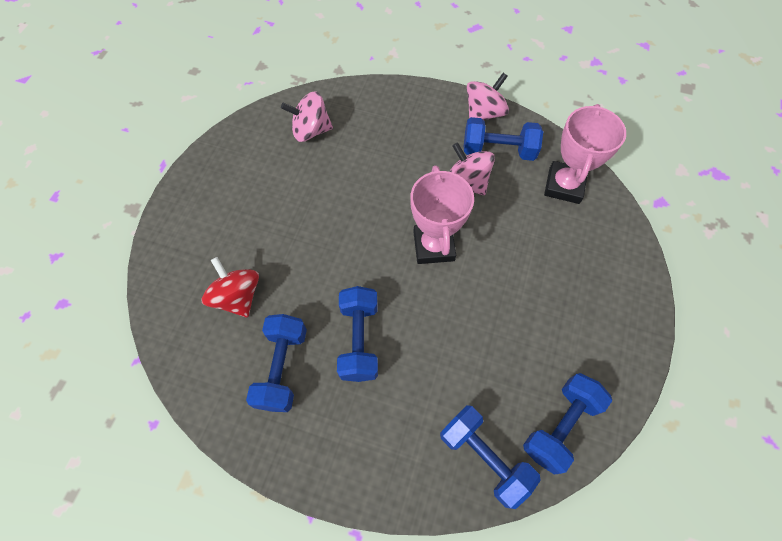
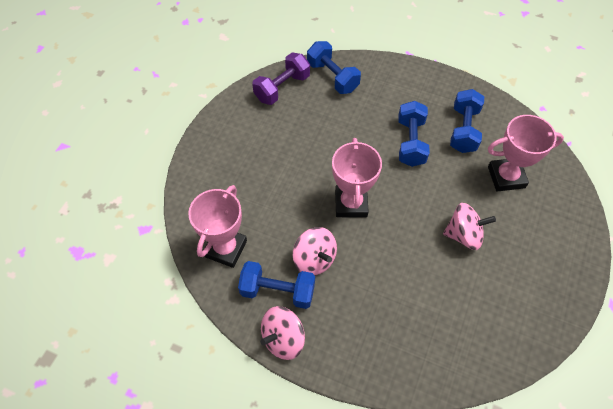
camera: 175 degrees left, 5 degrees down
red spinning top [202,257,259,317] -> pink trophy [488,115,564,191]
pink spinning top [281,91,333,142] -> pink spinning top moved to [443,203,496,250]
blue dumbbell [523,373,612,474] -> purple dumbbell [252,53,310,105]

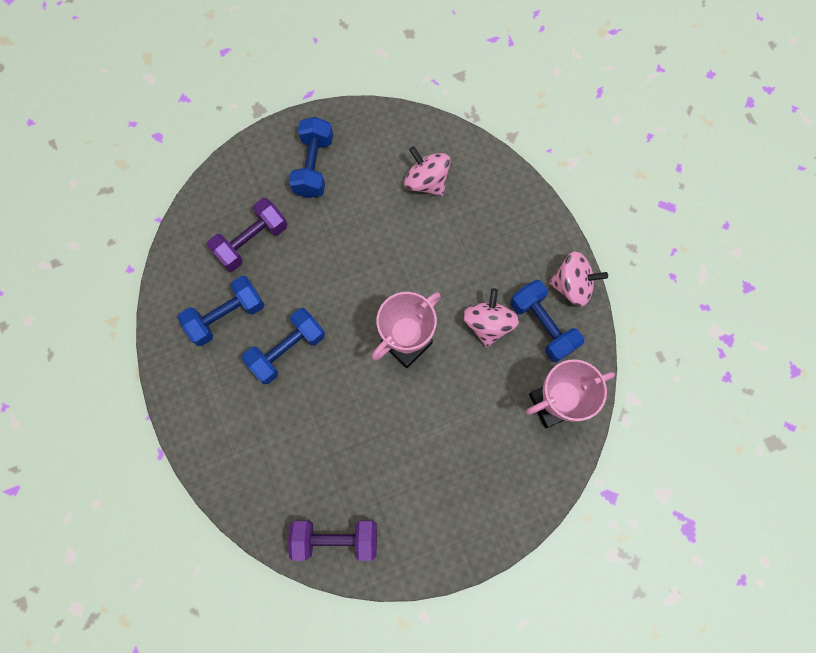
camera: 135 degrees left, 15 degrees up
blue dumbbell [307,41,361,94] -> blue dumbbell moved to [289,117,333,198]
pink spinning top [443,203,496,250] -> pink spinning top moved to [404,146,450,196]
pink trophy [488,115,564,191] -> purple dumbbell [207,198,287,271]

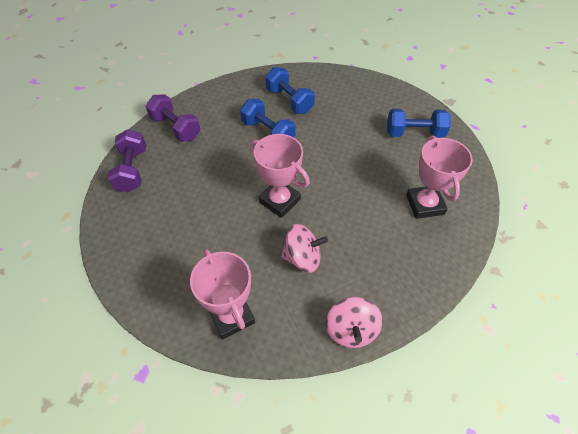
camera: 85 degrees right, 20 degrees down
purple dumbbell [207,198,287,271] -> purple dumbbell moved to [145,94,200,142]
pink spinning top [404,146,450,196] -> pink trophy [406,136,473,219]
blue dumbbell [510,280,584,363] -> none

